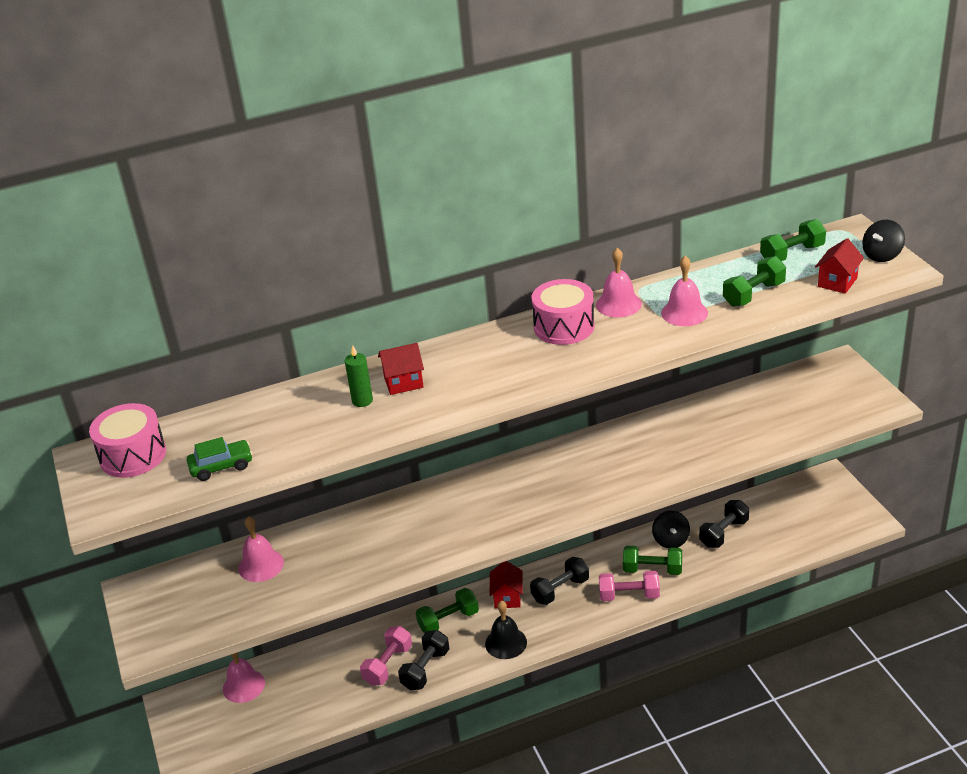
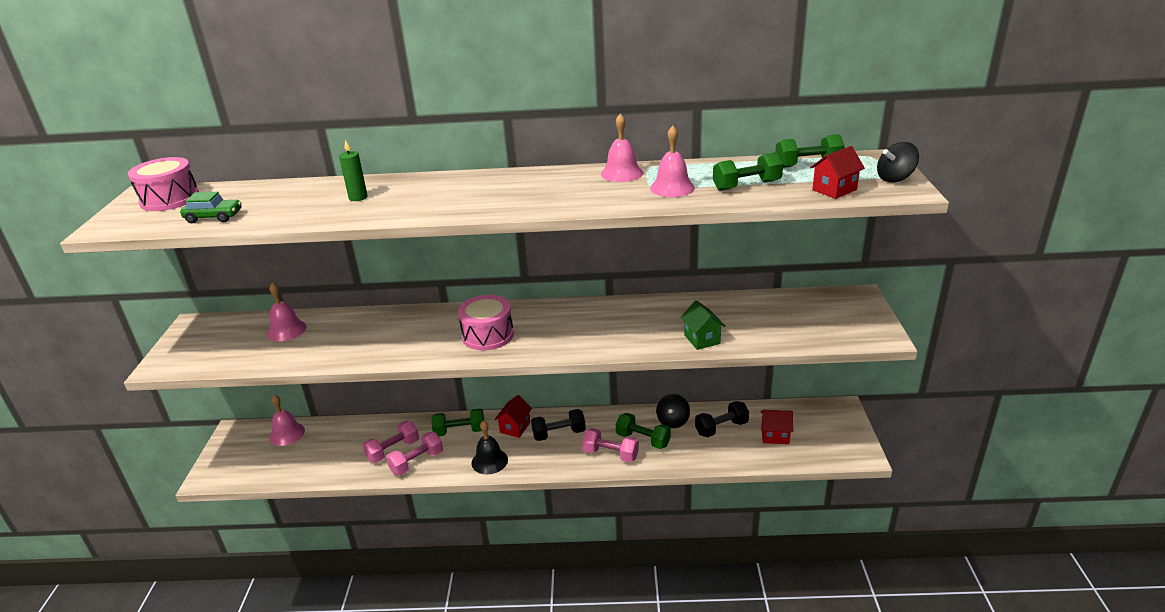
camera: 20 degrees right, 5 degrees down
red house [378,343,424,395] -> red house moved to [761,410,793,444]
black dumbbell [398,630,449,690] -> pink dumbbell [386,432,443,475]
pink drum [532,279,595,345] -> pink drum moved to [458,295,514,351]
none -> green house [680,300,725,350]

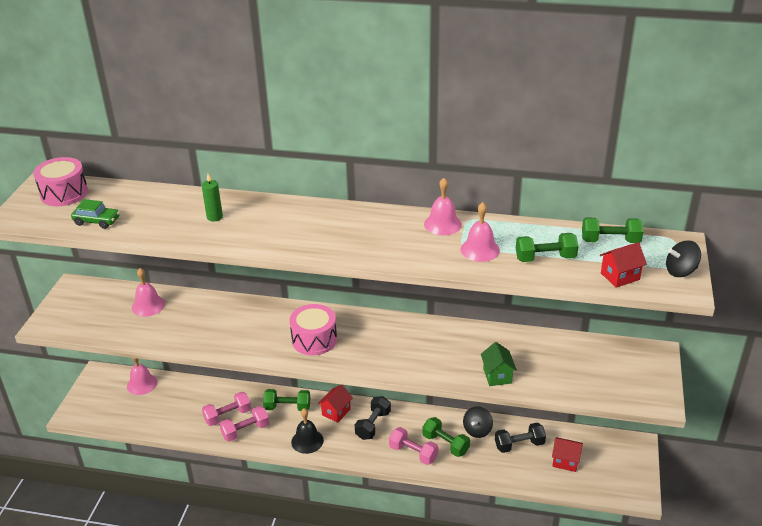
camera: 10 degrees right, 5 degrees up
black dumbbell [531,409,586,441] -> black dumbbell turned 60 degrees counterclockwise [355,396,391,440]

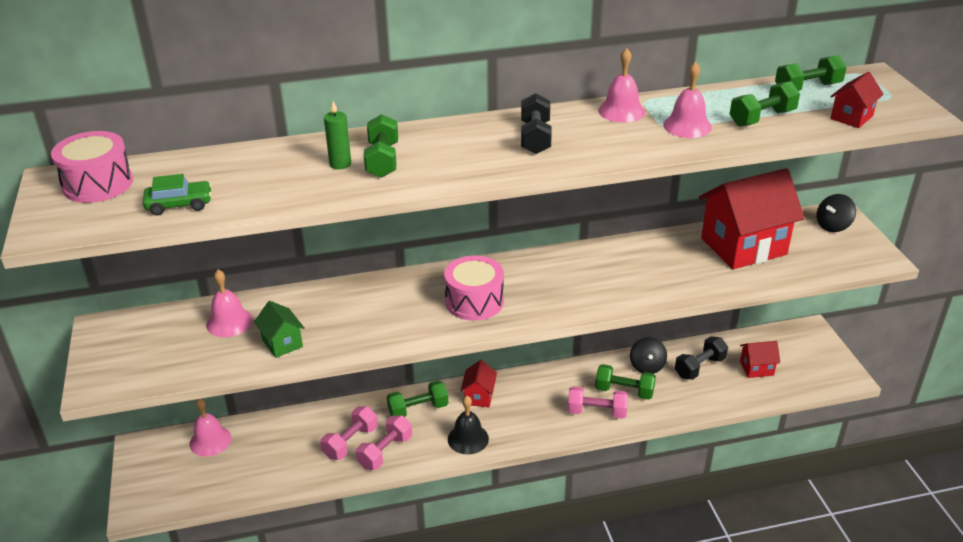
camera: 25 degrees left, 0 degrees up
black dumbbell [355,396,391,440] -> black dumbbell moved to [521,93,552,154]
green house [481,342,517,386] -> green house moved to [254,301,305,358]
black spinning top [666,240,701,277] -> black spinning top moved to [817,194,856,232]
none -> green dumbbell [364,114,398,178]
none -> red house [699,168,805,269]

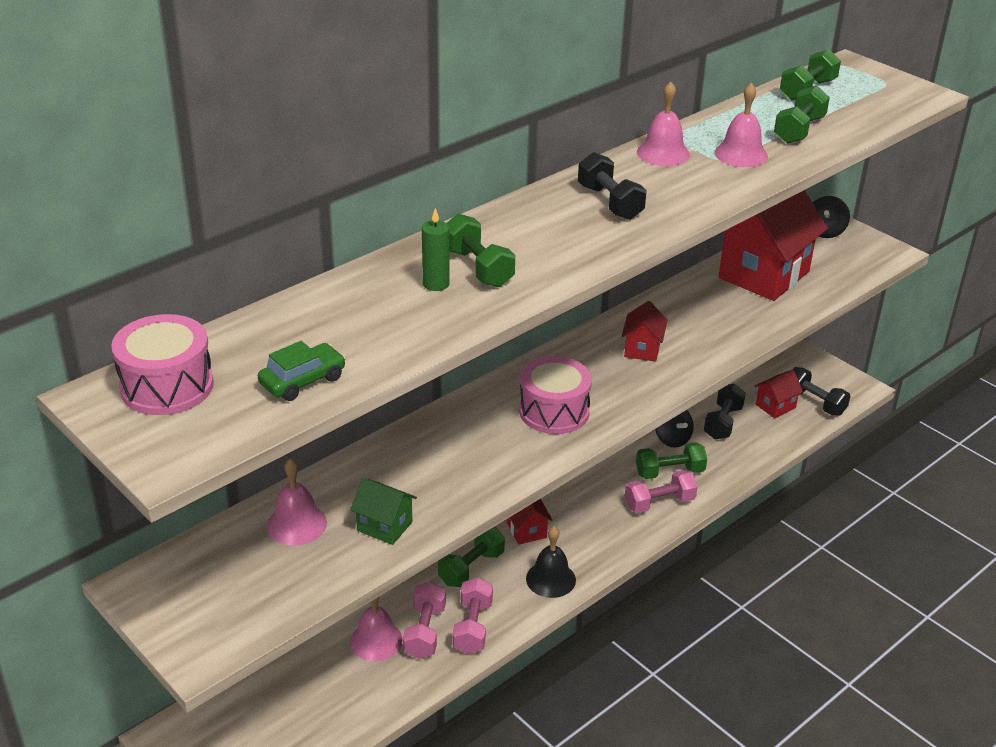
camera: 30 degrees left, 0 degrees up
pink bell [189,399,231,457] -> pink bell moved to [350,596,403,662]
red house [830,72,884,128] -> red house moved to [622,301,667,362]
none -> black dumbbell [793,367,850,416]

